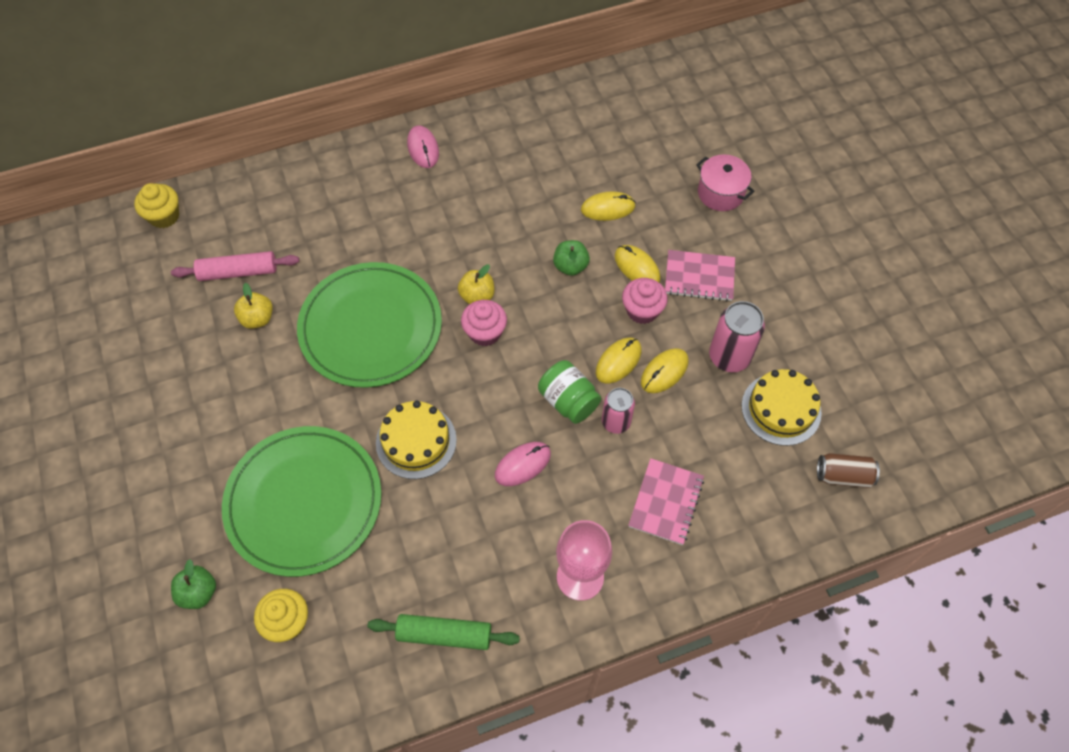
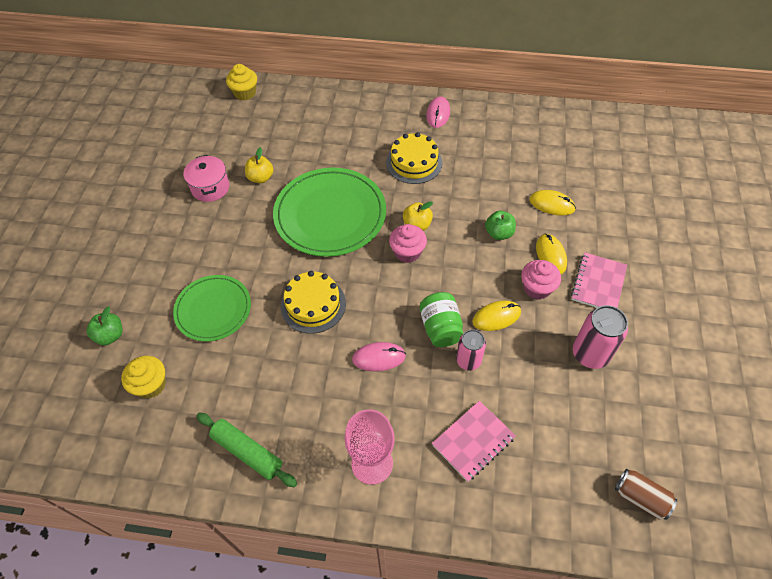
camera: 30 degrees right, 5 degrees down
pink rolling pin [171,251,299,281] -> none
green plate [222,426,381,577] -> green plate [173,275,251,341], size x0.62
yellow mouse [641,348,689,393] -> none
pink notebook [665,250,735,302] -> pink notebook turned 75 degrees clockwise [571,252,627,308]
pink pot [696,155,754,211] -> pink pot moved to [183,155,230,202]
yellow cake [742,369,822,446] -> yellow cake moved to [386,132,442,184]

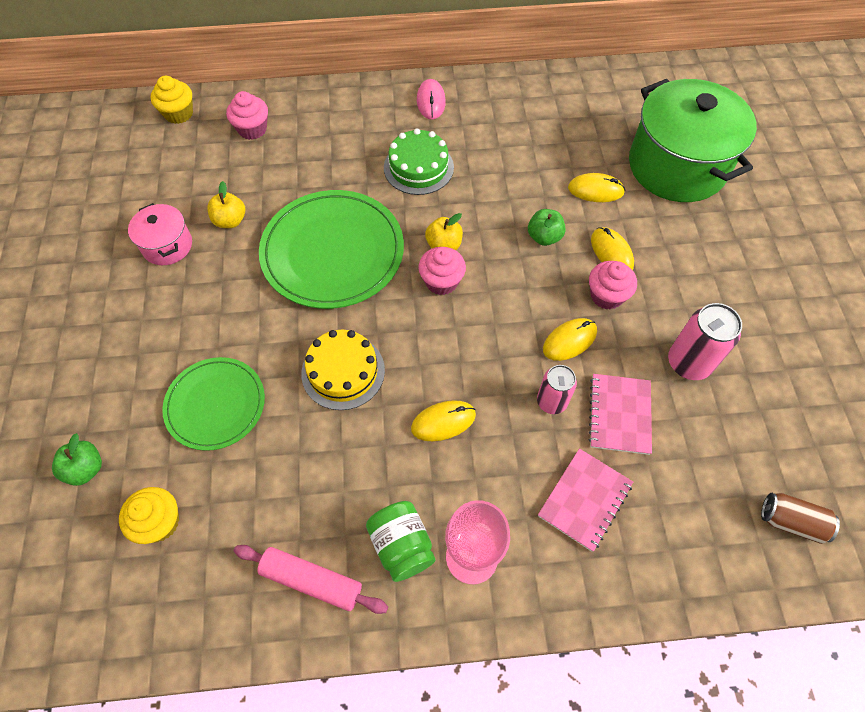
camera: 15 degrees left, 5 degrees up
green rolling pin [197,413,297,487] -> pink rolling pin [234,545,388,614]
pink mouse [352,342,406,371] -> yellow mouse [411,400,476,441]
yellow cake [386,132,442,184] -> green cake [384,128,454,195]
green jar [420,292,464,347] -> green jar moved to [366,501,435,582]
pink notebook [571,252,627,308] -> pink notebook moved to [589,374,652,455]
none -> pink cupcake [226,91,268,140]
none -> green pot [629,79,757,202]

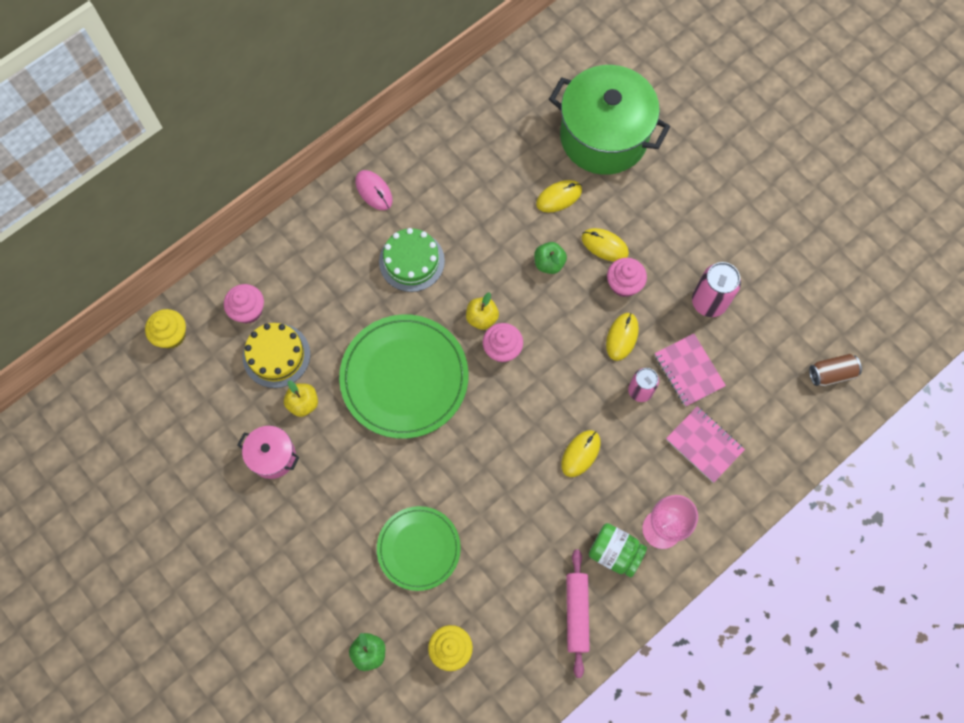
camera: 35 degrees left, 10 degrees up
pink rolling pin [234,545,388,614] -> pink rolling pin turned 75 degrees counterclockwise [567,549,590,678]
yellow cake [301,330,385,410] -> yellow cake moved to [243,323,310,388]
pink notebook [538,448,633,552] -> pink notebook turned 45 degrees counterclockwise [666,406,745,482]

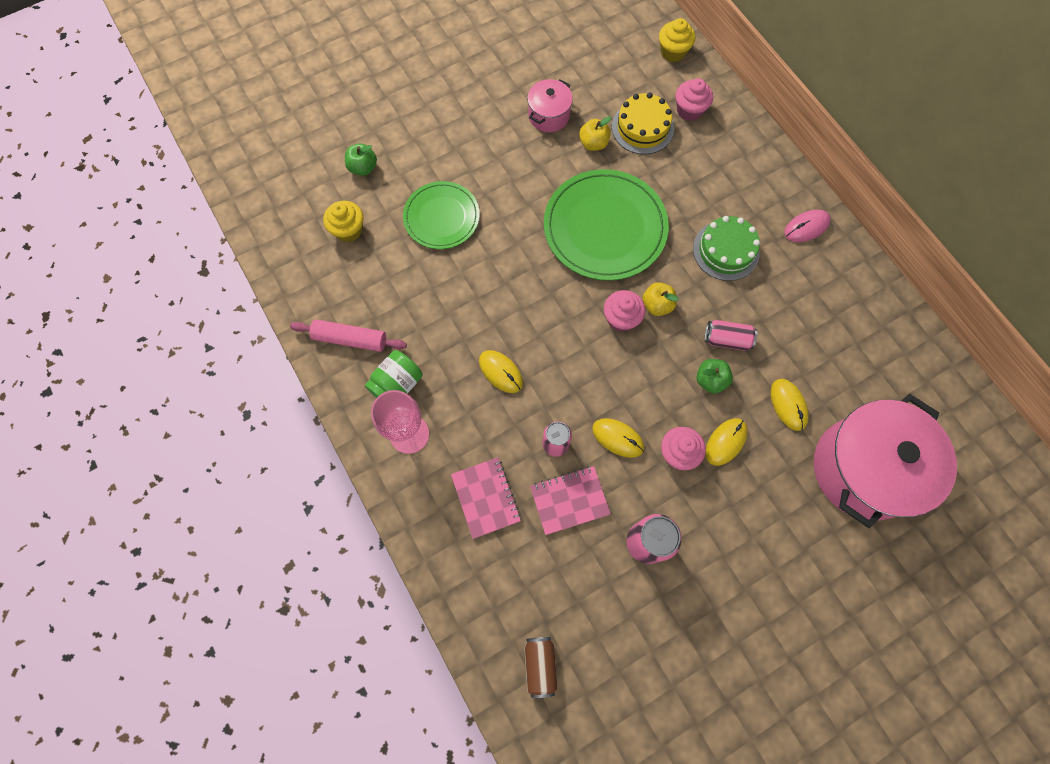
camera: 100 degrees right, 0 degrees up
green pot [549,65,670,175] -> pink pot [814,394,957,528]
pink notebook [666,406,745,482] -> pink notebook turned 75 degrees counterclockwise [451,457,521,539]
none -> pink can [705,320,757,351]

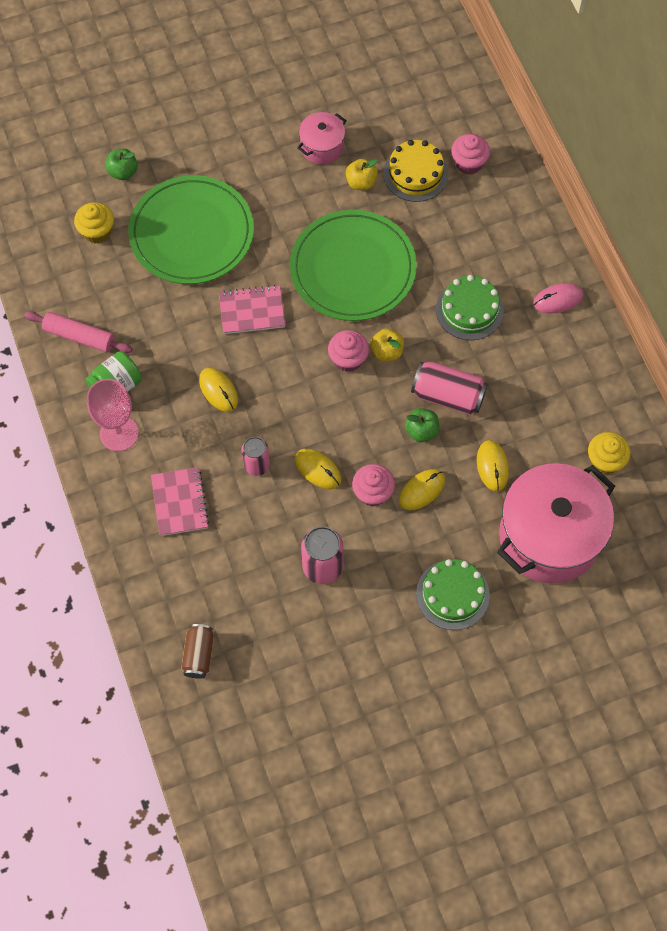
camera: 10 degrees right, 5 degrees down
green plate [403,181,480,249] -> green plate [128,175,254,284], size x1.61
pink notebook [530,466,611,535] -> pink notebook moved to [219,285,285,334]
yellow cupcake [659,18,695,62] -> yellow cupcake moved to [588,432,631,474]
pink can [705,320,757,351] -> pink can [411,362,488,415], size x1.50
none -> green cake [416,559,490,630]

